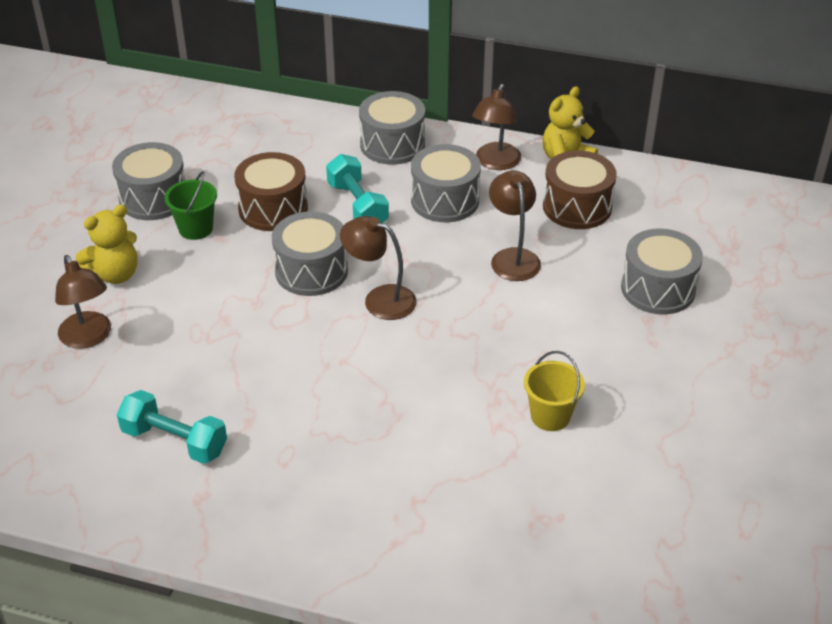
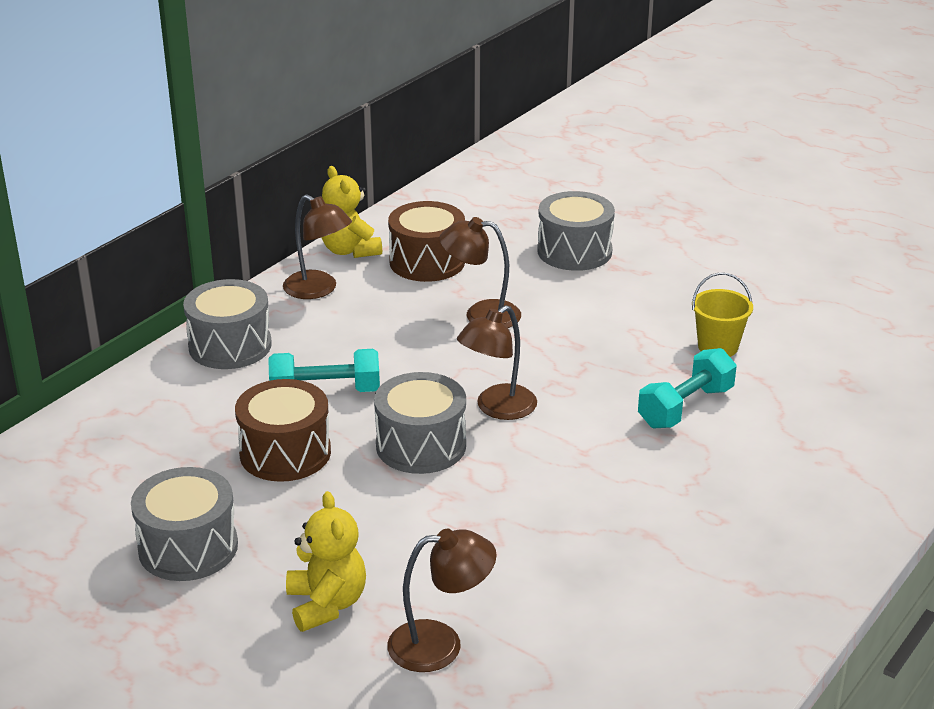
camera: 70 degrees left, 10 degrees down
turquoise dumbbell [117,390,227,464] -> turquoise dumbbell moved to [638,348,737,428]
green bucket [164,171,217,240] -> none
grey drum [411,144,481,222] -> none

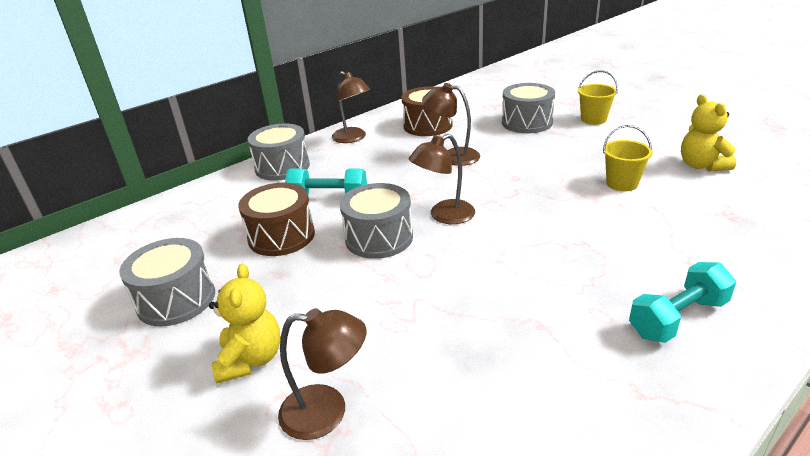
camera: 15 degrees right, 0 degrees up
yellow teddy bear [321,166,382,258] -> yellow teddy bear moved to [681,94,736,172]
turquoise dumbbell [638,348,737,428] -> turquoise dumbbell moved to [629,262,736,343]
none -> yellow bucket [578,70,618,125]

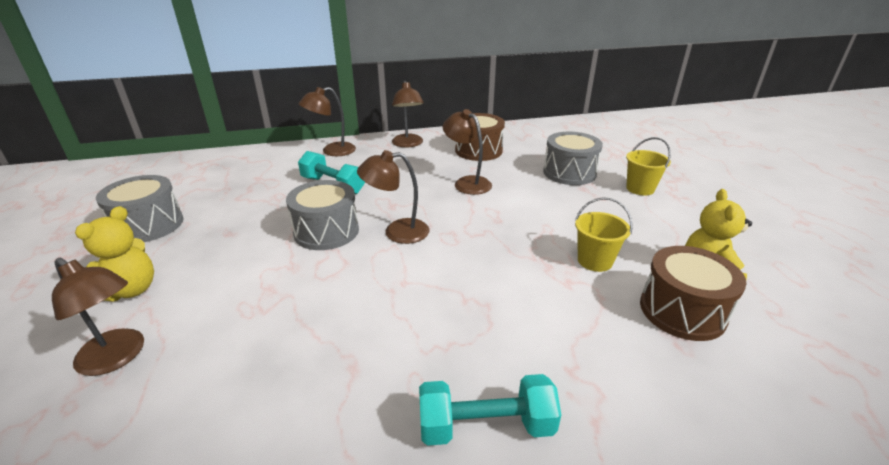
camera: 25 degrees right, 0 degrees up
brown drum [238,183,315,256] -> brown drum moved to [640,246,746,341]
grey drum [248,124,310,181] -> brown lamp [299,87,356,156]

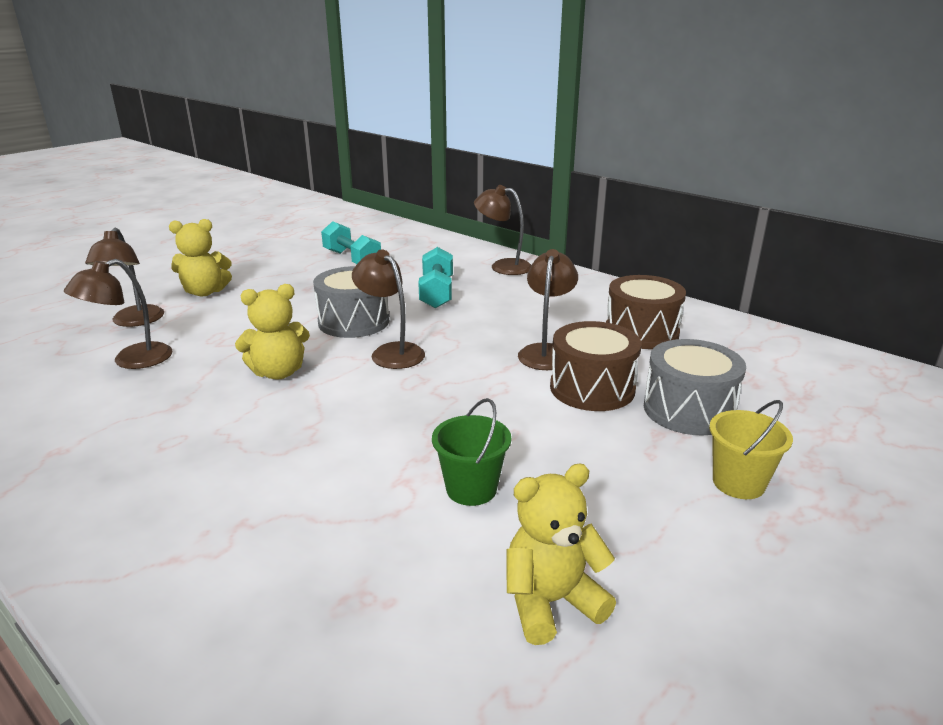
camera: 55 degrees right, 5 degrees down
grey drum [96,175,184,242] -> none
brown lamp [392,81,424,147] -> brown lamp moved to [64,259,172,369]
turquoise dumbbell [419,374,561,446] -> turquoise dumbbell moved to [321,221,381,264]
yellow bucket [575,197,633,272] -> green bucket [432,398,511,506]
brown drum [640,246,746,341] -> brown drum moved to [550,321,642,411]
none -> yellow teddy bear [235,284,310,379]

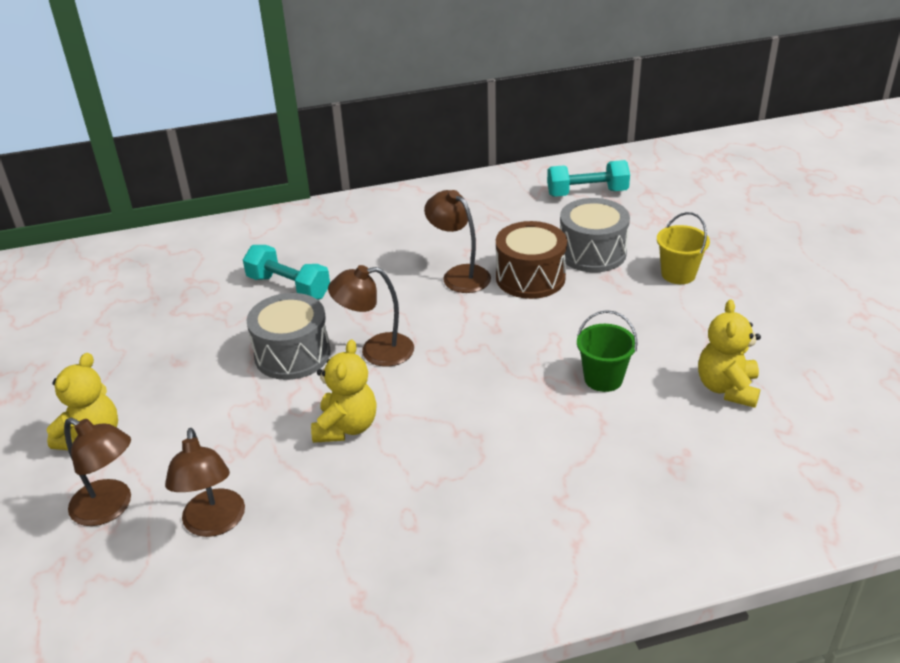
camera: 55 degrees left, 10 degrees up
turquoise dumbbell [321,221,381,264] -> turquoise dumbbell moved to [547,160,630,197]
brown lamp [474,185,532,275] -> none
brown drum [606,275,686,349] -> none

